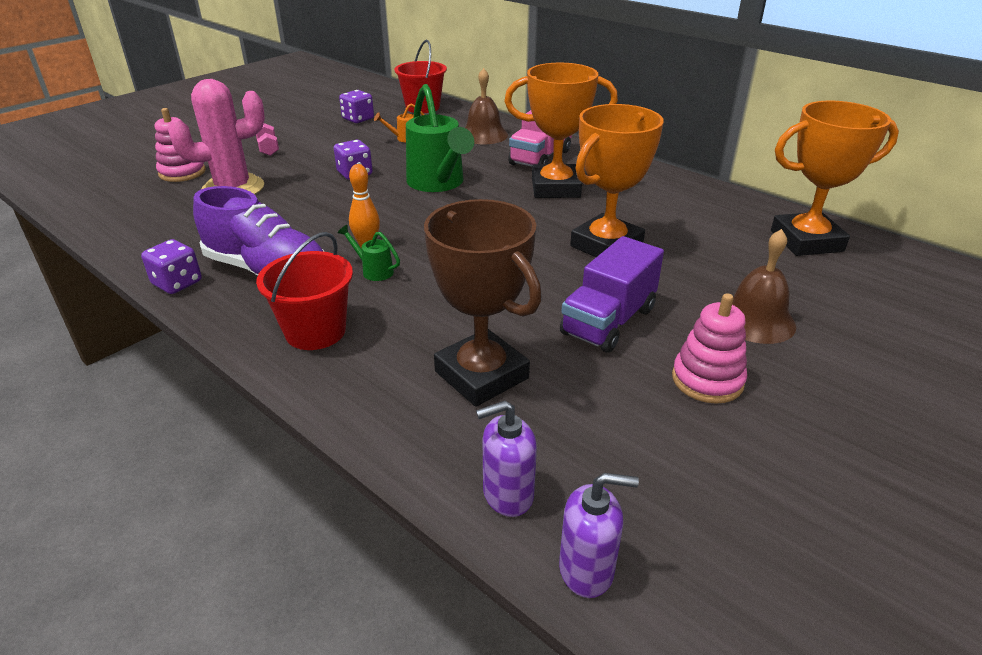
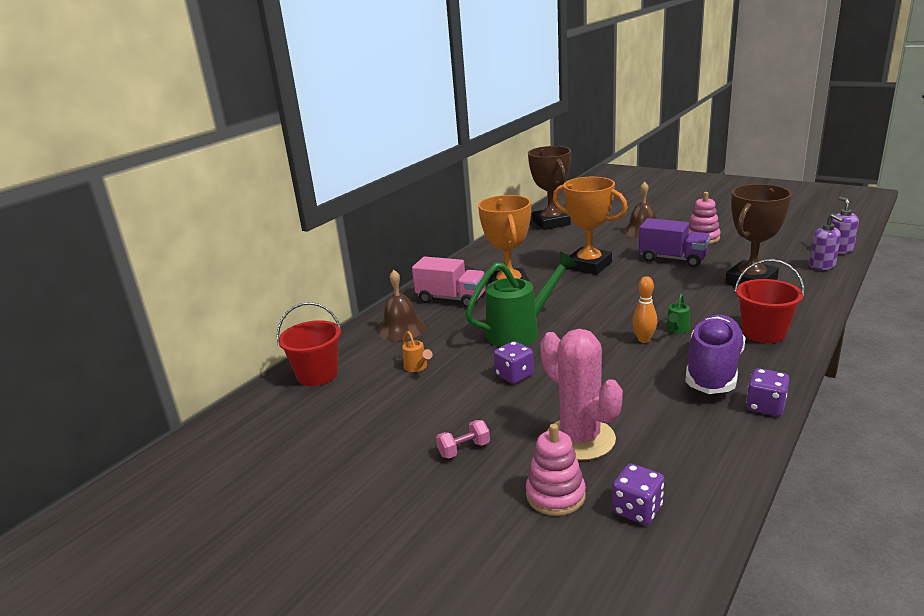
camera: 95 degrees left, 10 degrees down
purple dice [339,90,374,123] -> purple dice moved to [612,463,664,525]
orange trophy [771,101,899,256] -> brown trophy [528,146,571,230]

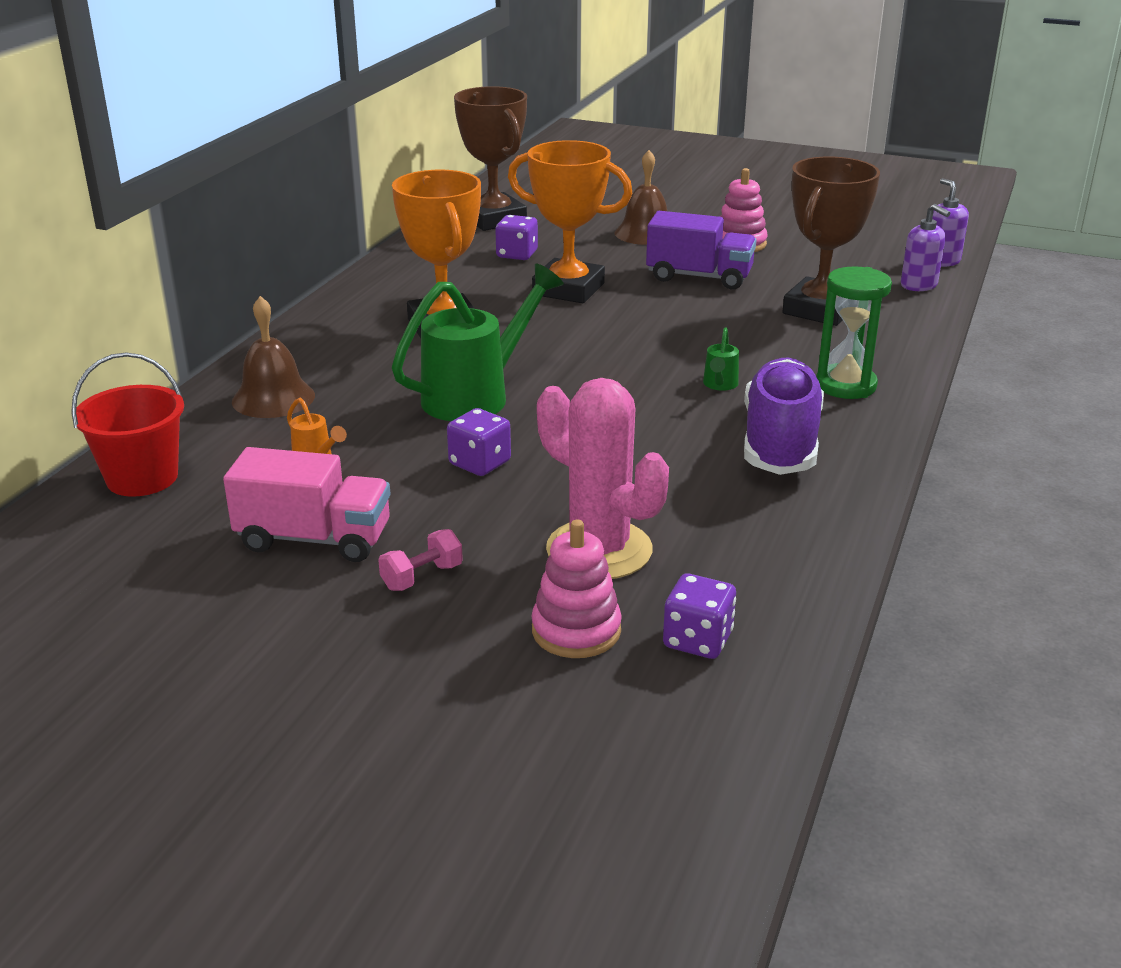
camera: 15 degrees left, 5 degrees up
pink truck [412,256,486,308] -> pink truck moved to [223,447,391,562]
orange bowling pin [632,276,658,343] -> none
red bucket [735,259,805,343] -> green hourglass [816,266,892,399]
purple dice [746,368,790,416] -> purple dice moved to [495,215,538,260]

